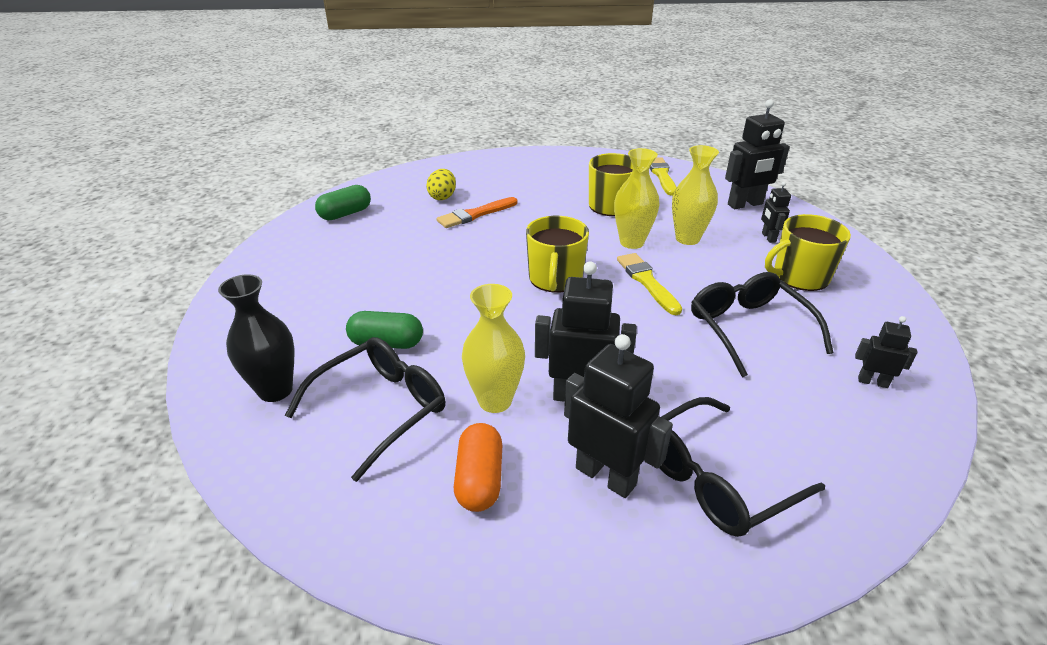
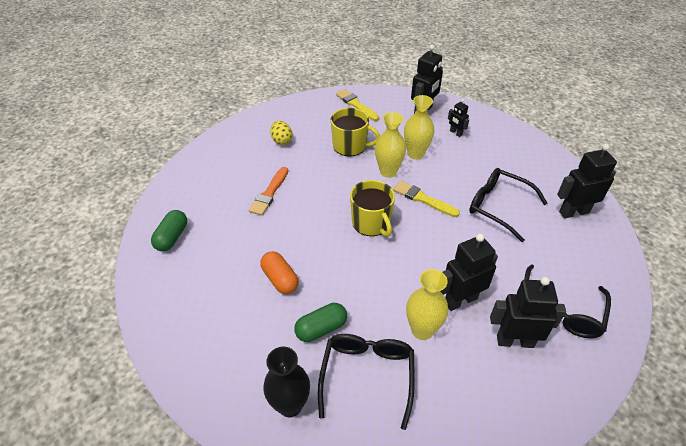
camera: 35 degrees left, 10 degrees up
yellow egg [426,169,456,200] -> yellow egg moved to [270,121,293,145]
orange capsule [454,423,502,512] -> orange capsule moved to [260,251,299,294]
yellow mug [765,214,851,291] -> none
black robot [855,316,917,388] -> black robot [557,144,617,219], size x1.88

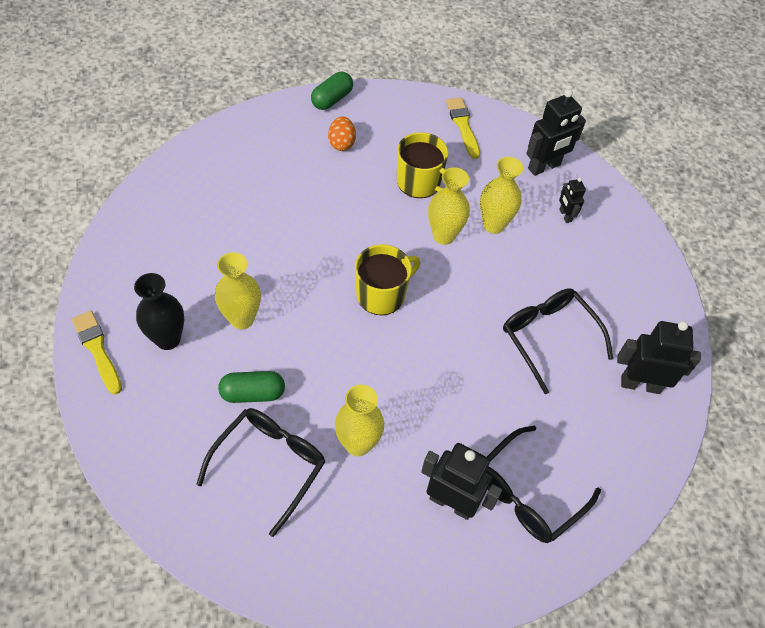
camera: 20 degrees right, 10 degrees up
green capsule [151,210,187,251] -> green capsule moved to [311,72,353,110]
orange brush [249,167,288,216] -> none
orange capsule [260,251,299,294] -> yellow vase [215,252,261,329]
black vase [263,347,310,417] -> black vase moved to [134,273,184,350]
yellow egg [270,121,293,145] -> orange egg [328,116,356,151]
yellow mug [350,180,395,237] -> yellow mug turned 120 degrees counterclockwise [355,245,420,315]
yellow brush [393,181,460,217] -> yellow brush moved to [72,311,122,395]
black robot [440,233,498,311] -> none

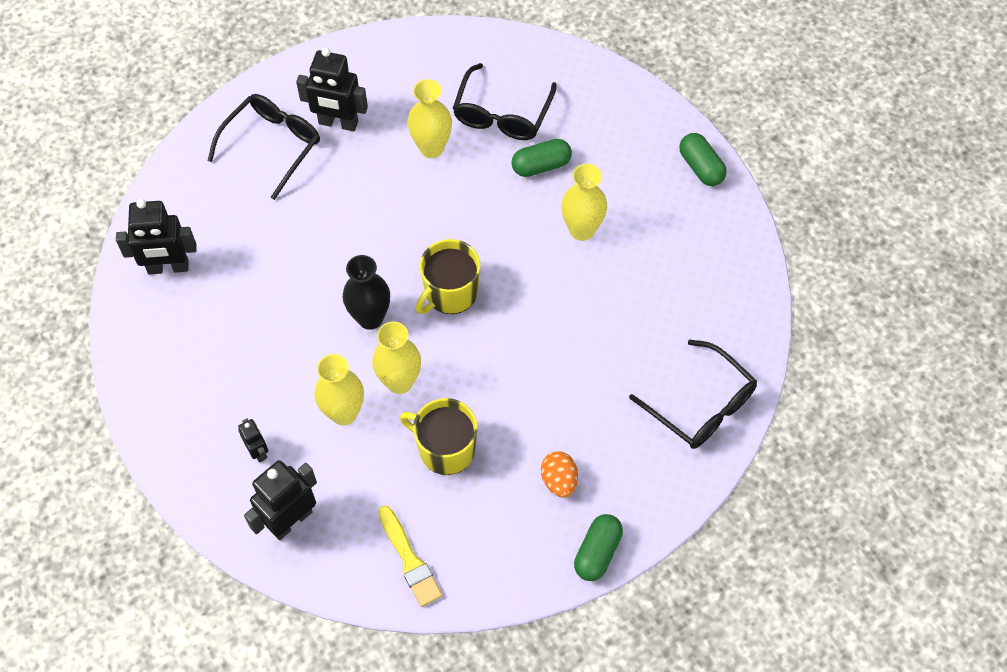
camera: 170 degrees right, 5 degrees up
yellow brush [72,311,122,395] -> green capsule [679,133,727,186]
black vase [134,273,184,350] -> black vase moved to [343,255,390,330]
black glasses [503,288,613,394] -> black glasses moved to [629,339,757,449]

